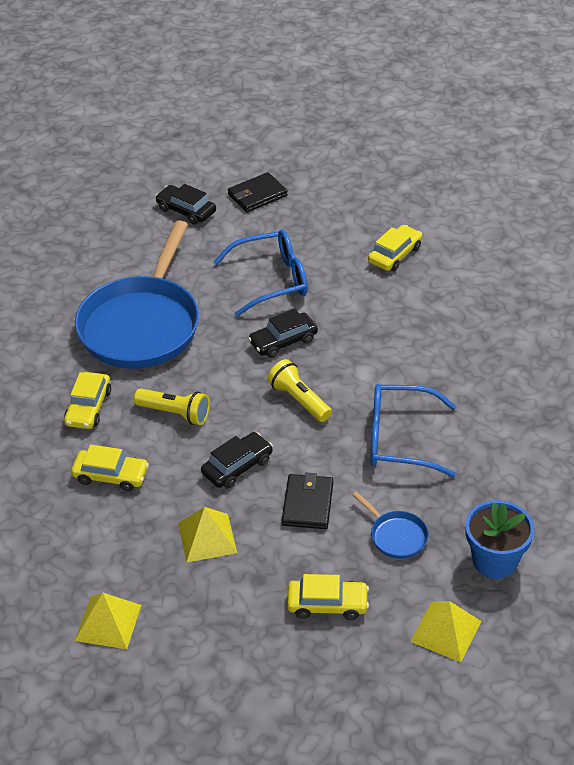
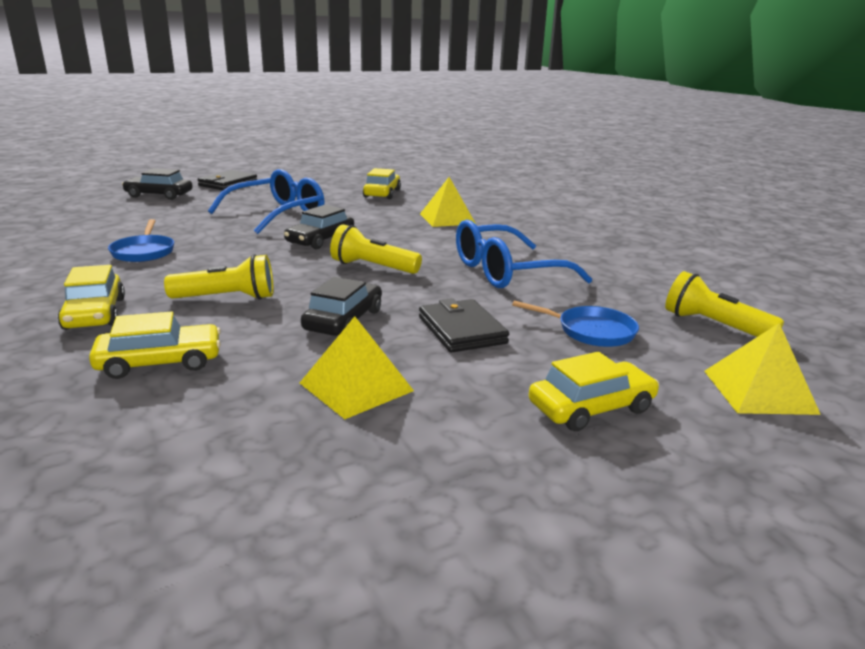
camera: 30 degrees left, 20 degrees down
blue pan [75,220,199,369] -> blue pan [108,219,174,262], size x0.40
yellow pyramid [75,592,141,649] -> yellow pyramid moved to [420,177,476,227]
blue flower pot [465,500,534,579] -> yellow flashlight [665,271,784,337]

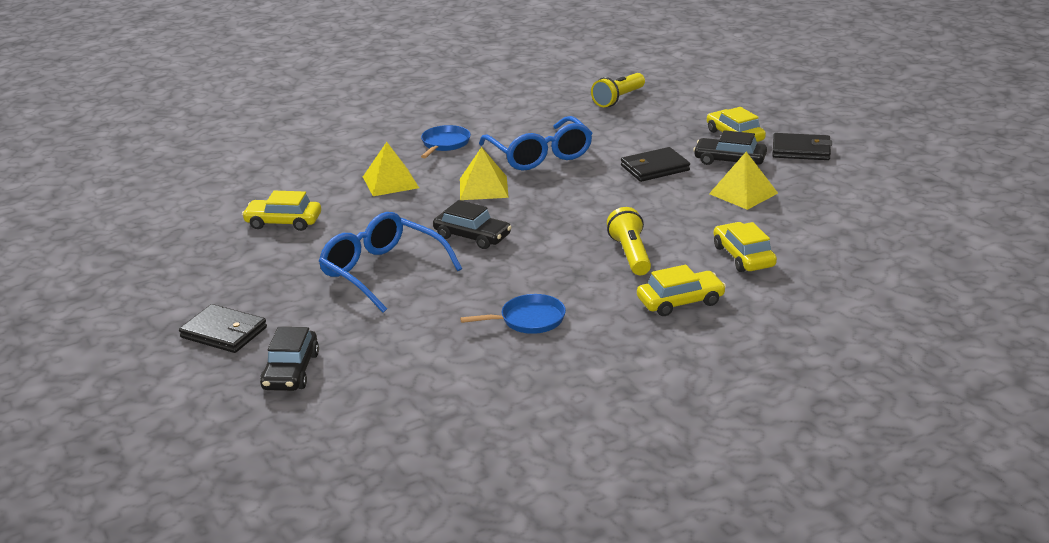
camera: 90 degrees left, 5 degrees up
black car [301,277,382,336] -> black car moved to [693,130,767,165]
yellow flashlight [330,224,422,274] -> none
blue pan [512,300,639,347] -> blue pan moved to [421,125,471,158]
yellow pyramid [704,323,821,415] -> yellow pyramid moved to [460,147,509,200]
none -> black wallet [772,133,832,160]

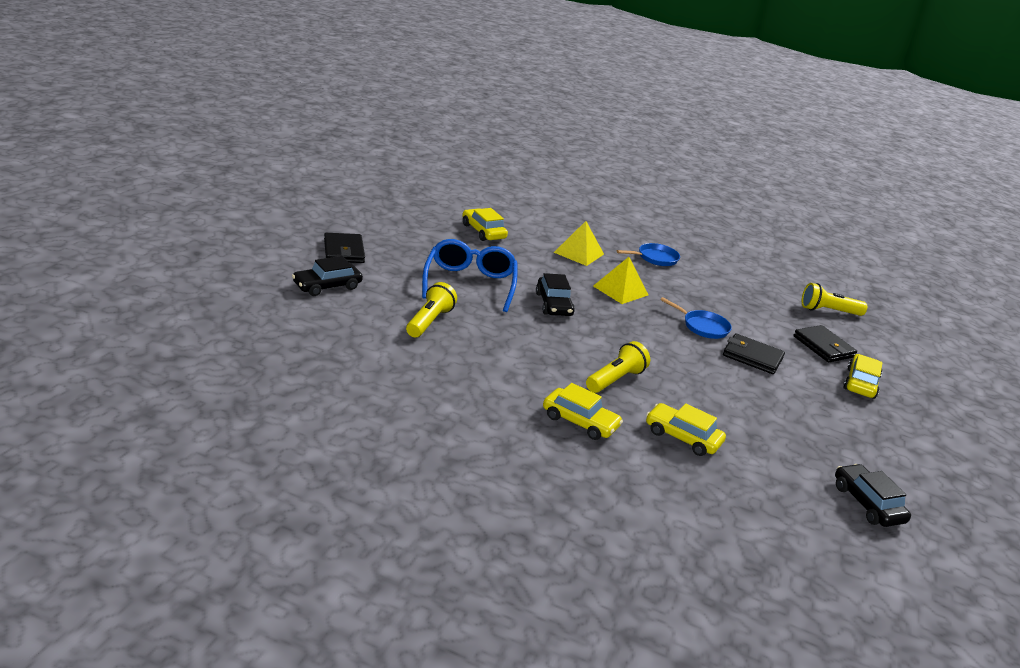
camera: 45 degrees right, 0 degrees up
blue pan [460,294,566,334] -> blue pan moved to [660,297,732,339]
blue glasses [479,116,592,171] -> none
black car [693,130,767,165] -> black car moved to [835,464,911,527]
yellow pyramid [709,152,778,210] -> none
yellow car [714,222,777,272] -> yellow car turned 90 degrees counterclockwise [646,403,726,456]
black wallet [772,133,832,160] -> black wallet moved to [794,325,857,362]
none -> yellow flashlight [406,282,457,337]

